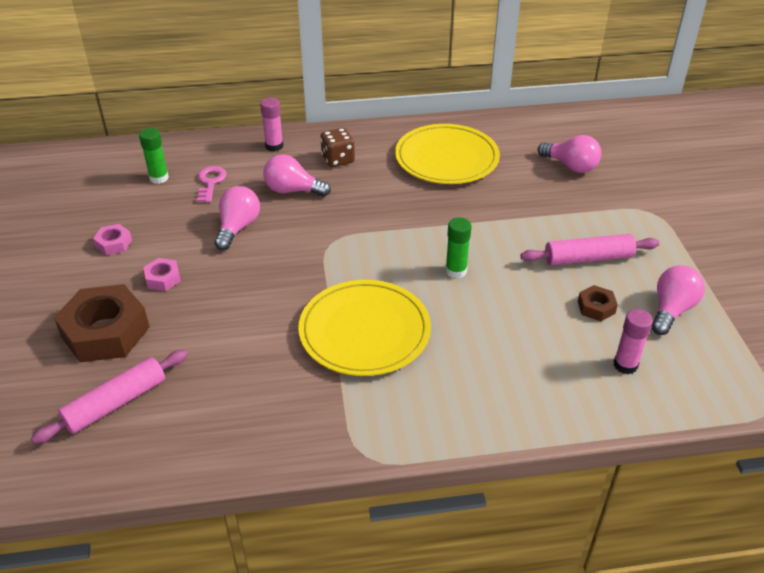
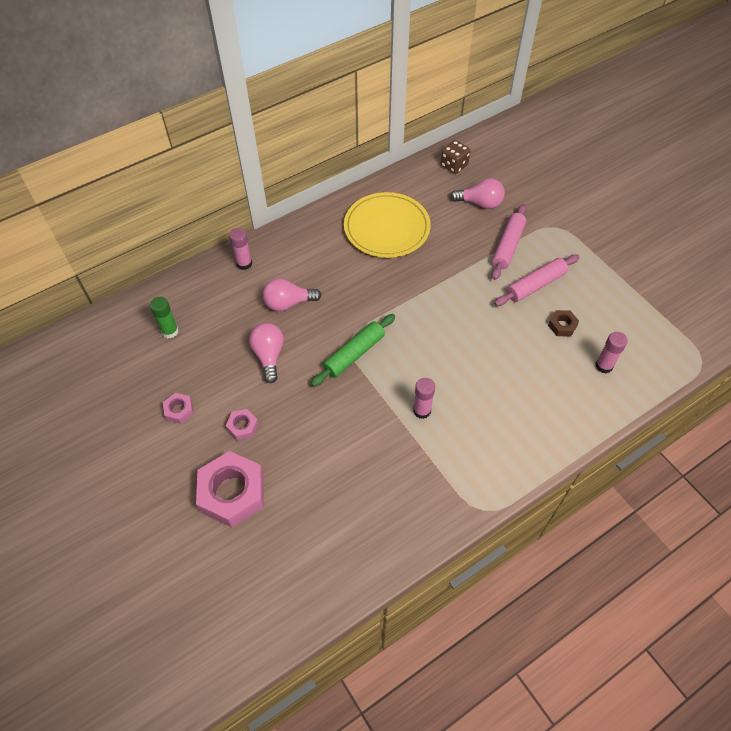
camera: 25 degrees left, 15 degrees up
pink rolling pin [31,350,188,444] -> pink rolling pin moved to [491,204,527,280]
brown nut [54,284,150,362] -> pink nut [196,451,264,527]
pink key [197,166,226,203] -> none
yellow plate [298,280,431,376] -> pink glue stick [413,378,435,419]
brown dice [320,128,355,167] -> brown dice moved to [441,140,470,174]
green glue stick [445,217,472,278] -> none
pink light bulb [651,265,705,335] -> none
none -> green rolling pin [311,314,395,387]

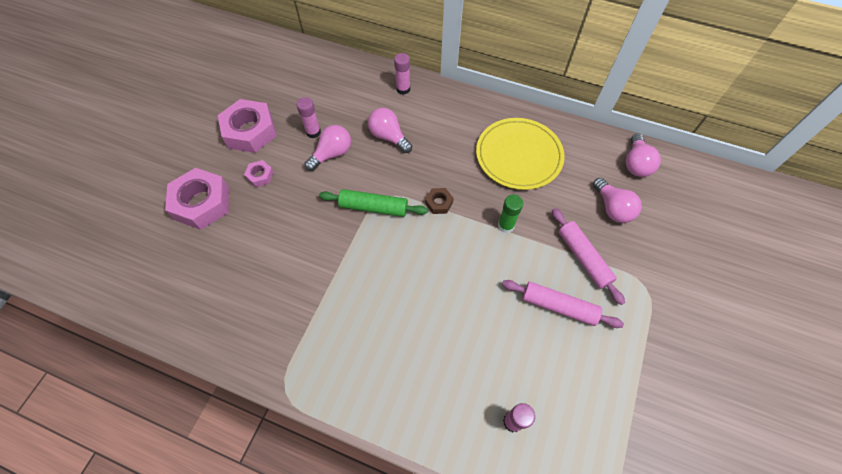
camera: 55 degrees right, 5 degrees up
green glue stick [150,297,179,339] -> green glue stick moved to [498,194,523,233]
pink nut [163,393,194,424] -> pink nut [218,99,277,153], size x2.16
pink glue stick [413,378,435,419] -> pink glue stick moved to [296,97,321,138]
brown dice [441,140,470,174] -> pink light bulb [626,134,661,177]
pink rolling pin [491,204,527,280] -> pink rolling pin turned 75 degrees clockwise [552,208,625,305]
brown nut [548,310,579,337] -> brown nut moved to [425,188,454,214]

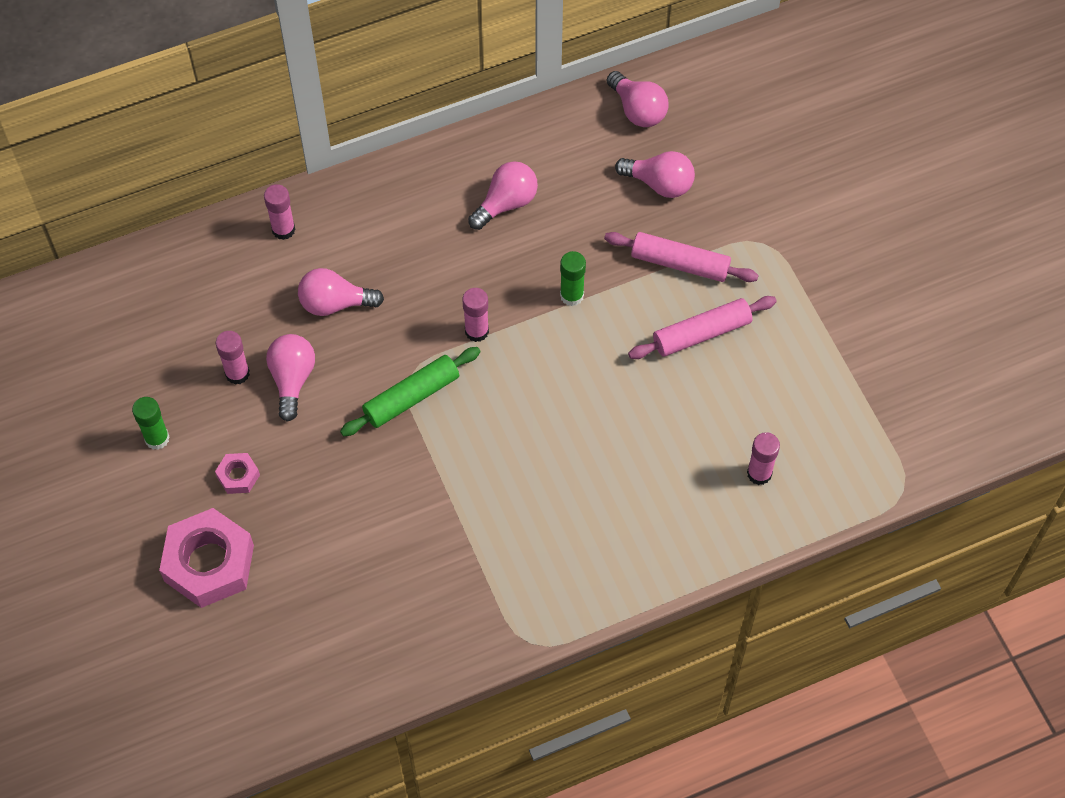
camera: 45 degrees left, 0 degrees up
pink nut [218,99,277,153] -> green glue stick [132,397,170,450]
brown nut [425,188,454,214] -> pink glue stick [462,288,489,342]
yellow plate [476,118,565,190] -> pink light bulb [468,161,538,230]

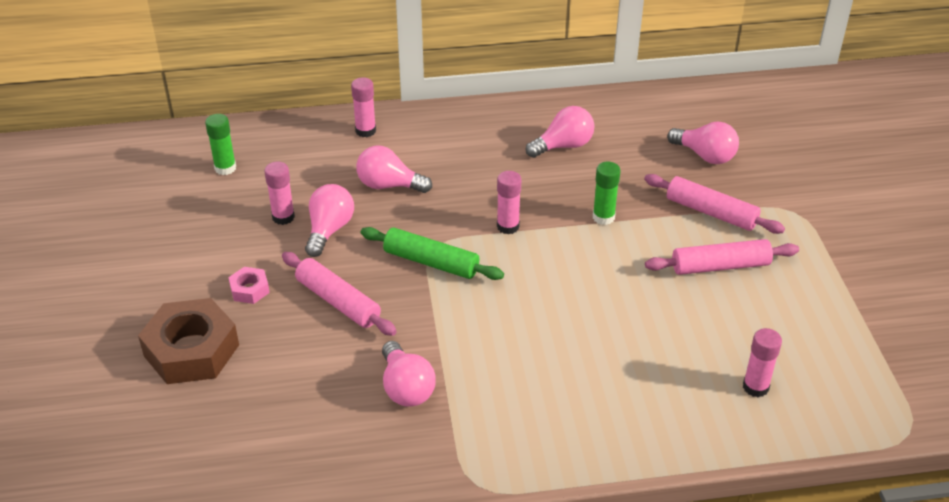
camera: 15 degrees right, 20 degrees down
green glue stick [132,397,170,450] -> green glue stick moved to [205,114,236,175]
pink nut [159,508,254,608] -> brown nut [138,298,239,384]
green rolling pin [340,347,480,436] -> green rolling pin turned 45 degrees clockwise [361,227,504,280]
pink light bulb [607,71,669,127] -> pink light bulb moved to [382,341,436,407]
none -> pink rolling pin [282,252,397,336]

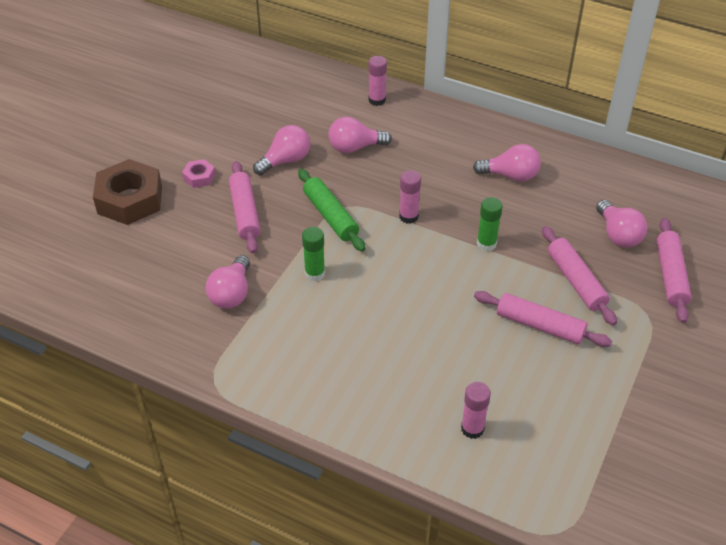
camera: 35 degrees right, 5 degrees up
green glue stick [205,114,236,175] -> green glue stick moved to [302,227,325,281]
pink glue stick [264,162,295,225] -> none
pink light bulb [356,146,432,193] -> pink light bulb turned 60 degrees counterclockwise [328,117,392,153]
none -> pink rolling pin [656,218,692,323]

